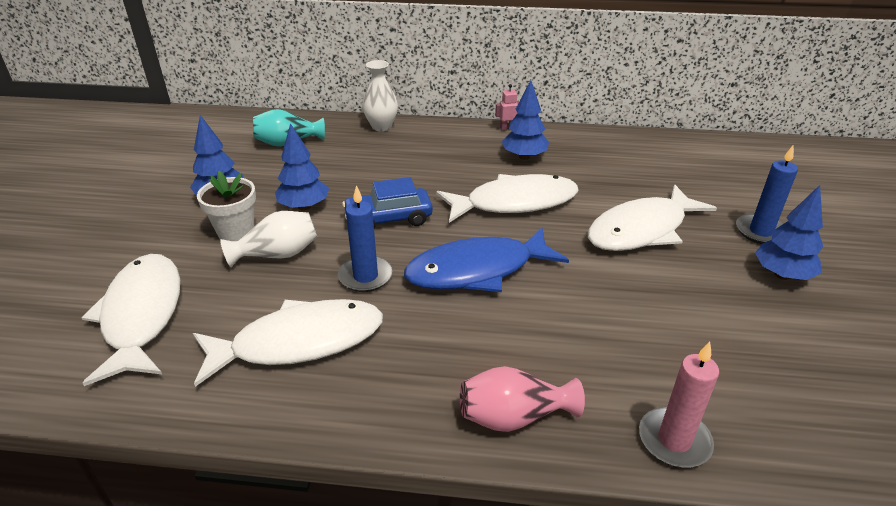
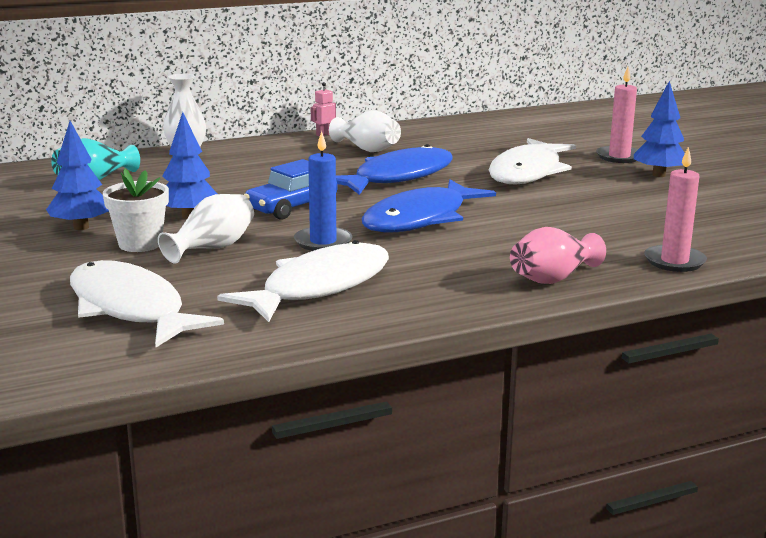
camera: 30 degrees left, 15 degrees down
white fish [436,174,579,223] -> blue fish [336,144,453,195]
blue tree [502,80,549,160] -> white vase [329,110,401,152]
blue candle [736,145,798,244] -> pink candle [596,67,638,163]

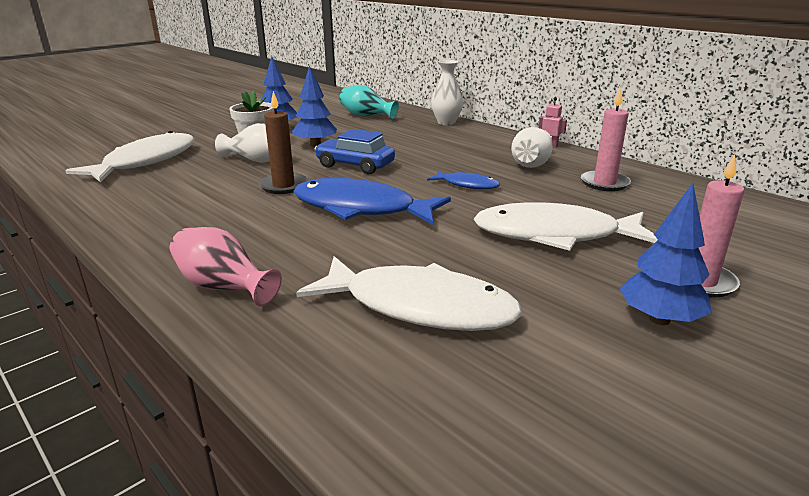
camera: 70 degrees right, 5 degrees up
white fish [217,240,389,322] -> white fish moved to [296,256,522,331]
blue candle [294,131,352,251] -> brown candle [259,91,308,194]
blue fish [336,144,453,195] -> blue fish [427,170,500,189], size x0.50
pink candle [644,147,707,272] -> pink candle moved to [581,88,631,191]

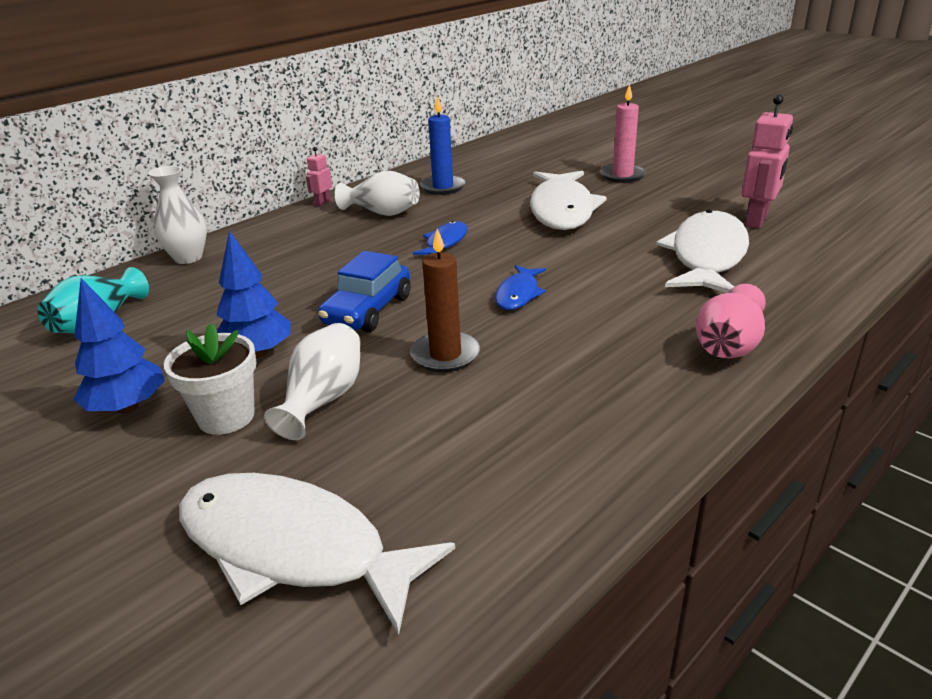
camera: 90 degrees left, 5 degrees up
blue fish [293,178,451,225] -> blue fish [495,265,546,310], size x0.50
pink candle [581,88,631,191] -> blue candle [420,96,466,195]
blue tree [619,183,711,325] -> none
none -> pink robot [742,94,793,229]

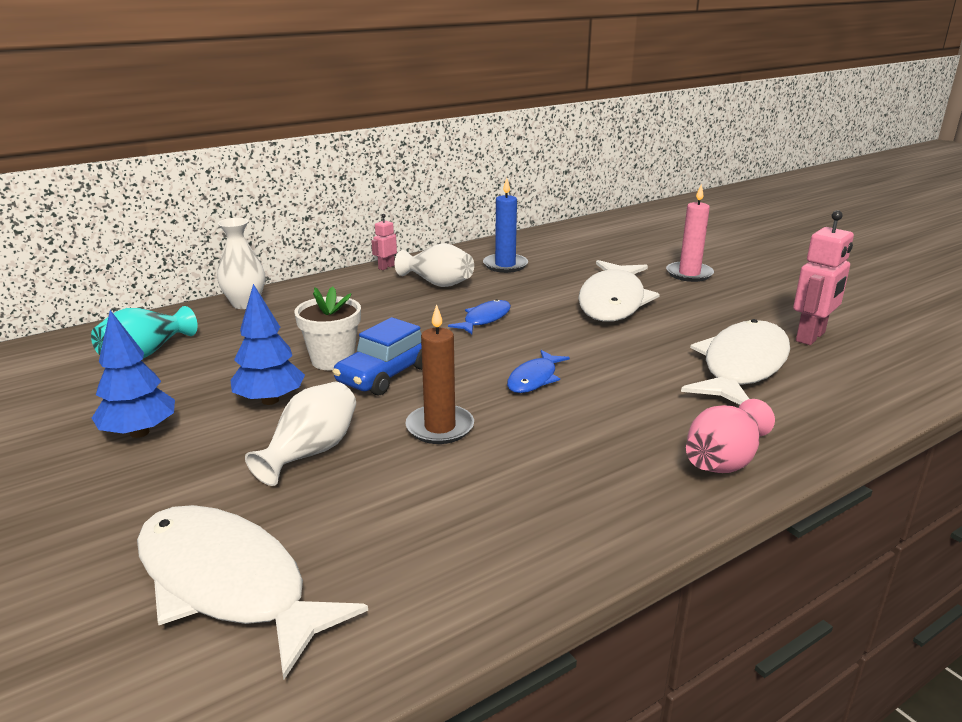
camera: 10 degrees right, 5 degrees down
white flower pot [164,323,257,435] -> white flower pot moved to [294,286,361,370]

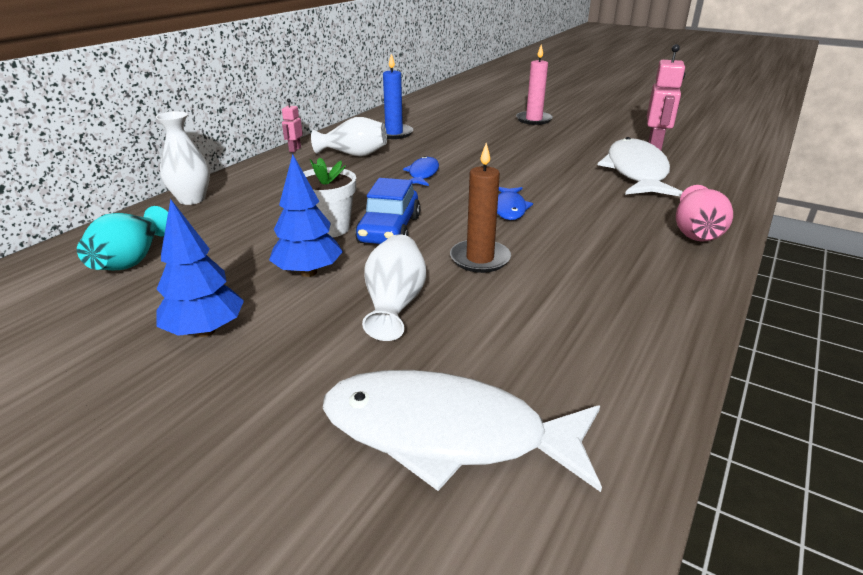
camera: 25 degrees left, 5 degrees up
white fish [578,260,660,322] -> none

